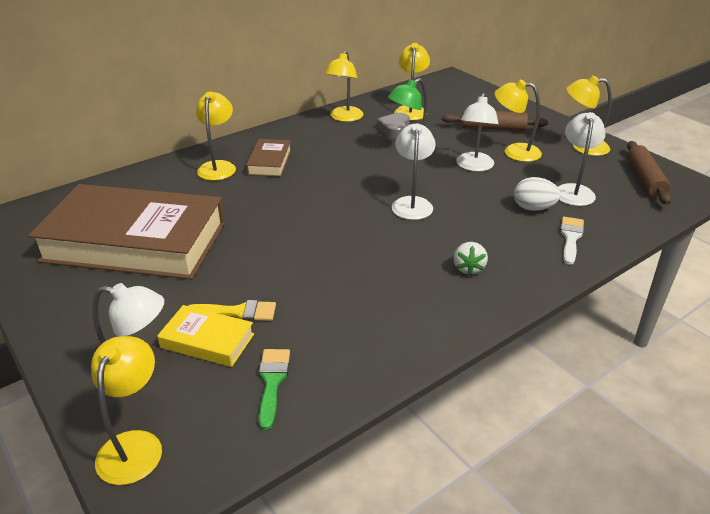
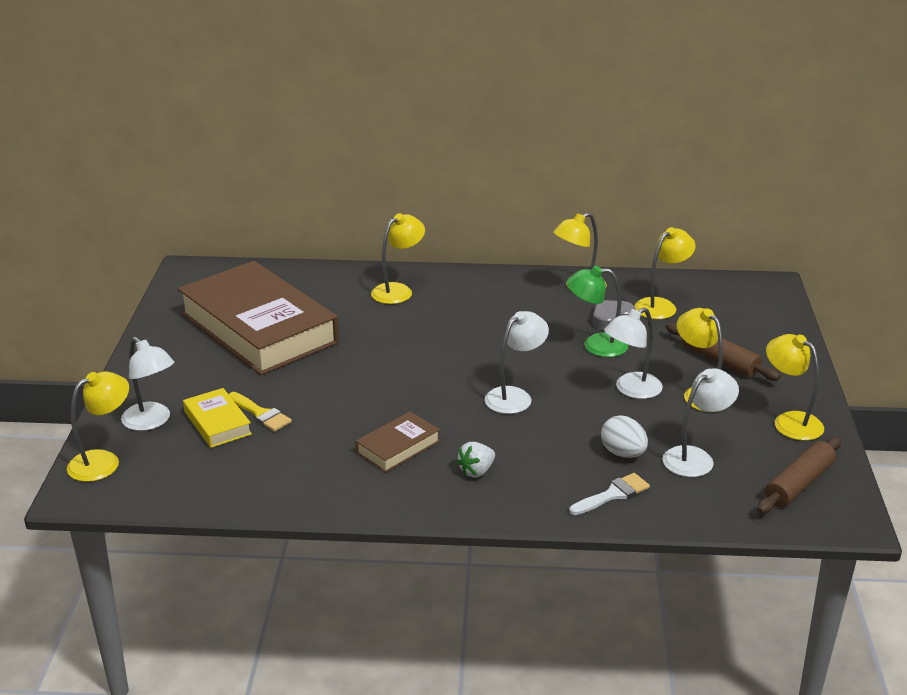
camera: 40 degrees right, 5 degrees down
brown book [246,139,291,177] -> brown book moved to [356,412,440,472]
green brush [259,349,290,430] -> none

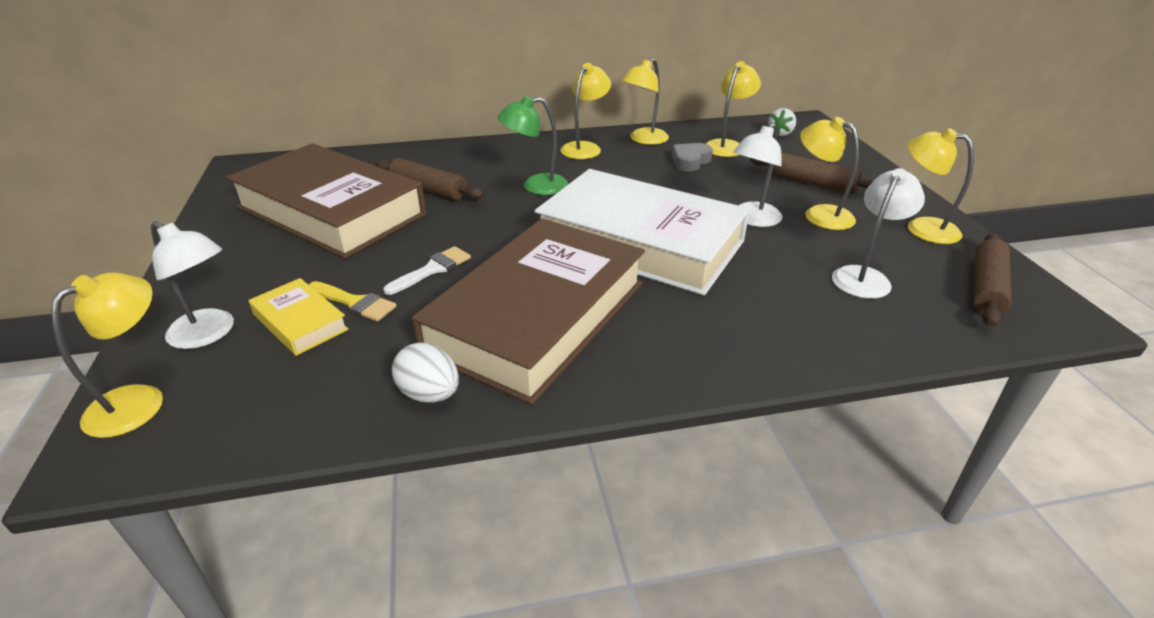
camera: 15 degrees left, 5 degrees up
brown book [356,412,440,472] -> brown book [412,218,645,405], size x2.36
yellow lamp [371,213,425,304] -> yellow lamp moved to [560,63,611,159]
white strawberry [456,442,495,477] -> white strawberry moved to [768,108,796,136]
white lamp [484,311,549,414] -> white book [534,169,750,296]
green lamp [566,266,628,357] -> green lamp moved to [497,96,568,195]
white brush [569,473,650,515] -> white brush moved to [383,246,471,295]
white egg [601,415,648,458] -> white egg moved to [392,342,459,403]
none -> brown rolling pin [375,158,484,200]

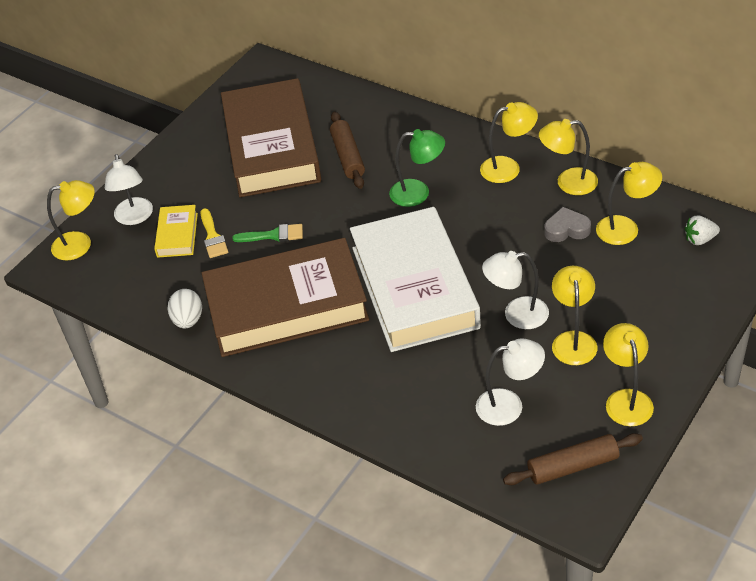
camera: 50 degrees right, 10 degrees up
white brush [383,246,471,295] -> green brush [232,224,303,242]
green lamp [497,96,568,195] -> green lamp turned 150 degrees clockwise [389,129,445,207]
brown rolling pin [750,153,873,194] -> none

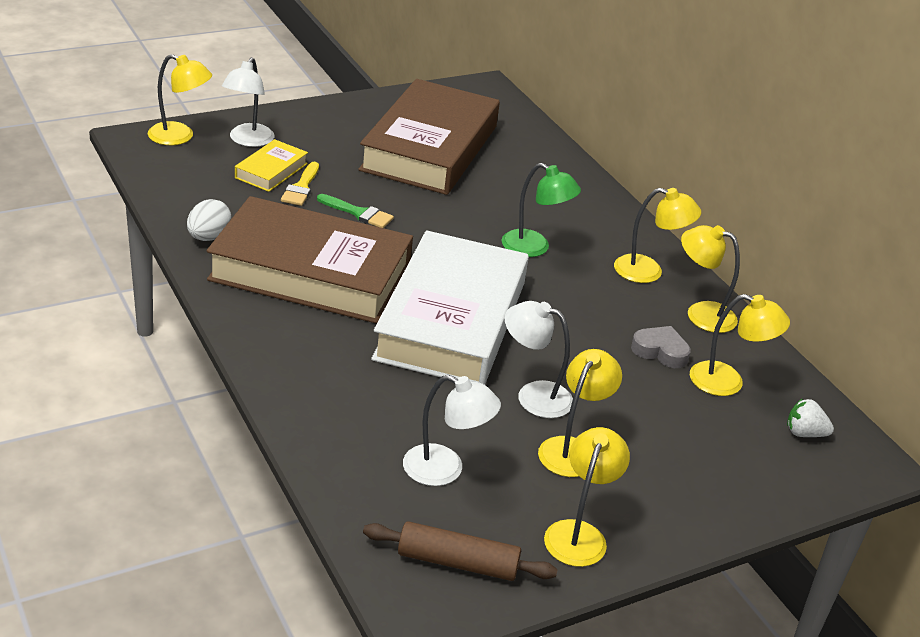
camera: 20 degrees right, 10 degrees down
brown rolling pin [330,112,365,189] -> none

